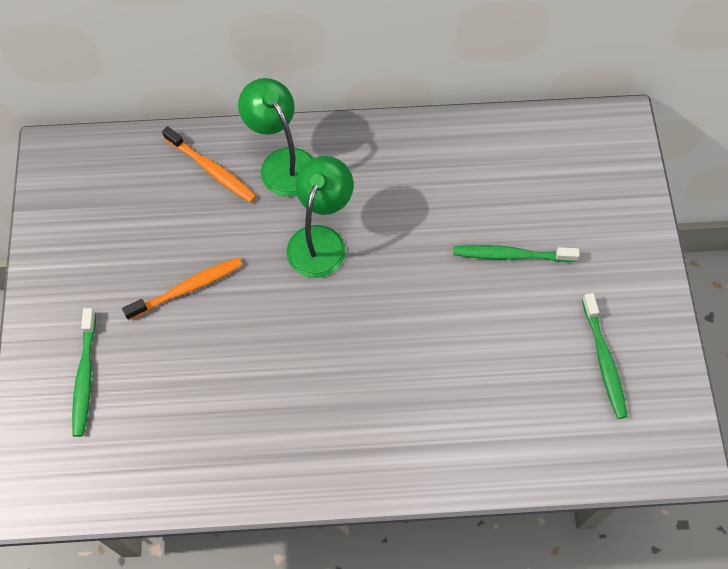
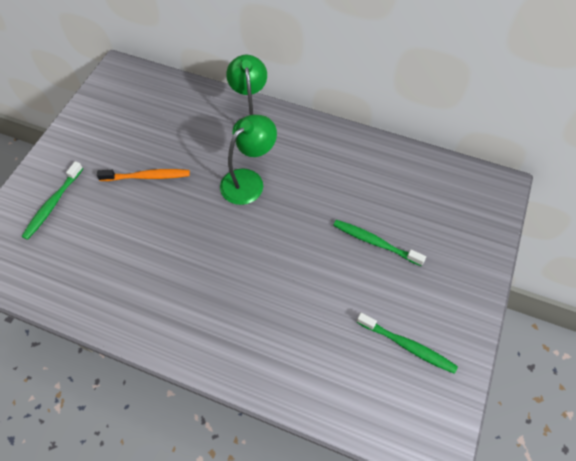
camera: 25 degrees right, 5 degrees down
orange toothbrush [162,126,256,203] -> none
green toothbrush [582,293,628,419] -> green toothbrush turned 75 degrees counterclockwise [357,313,458,374]

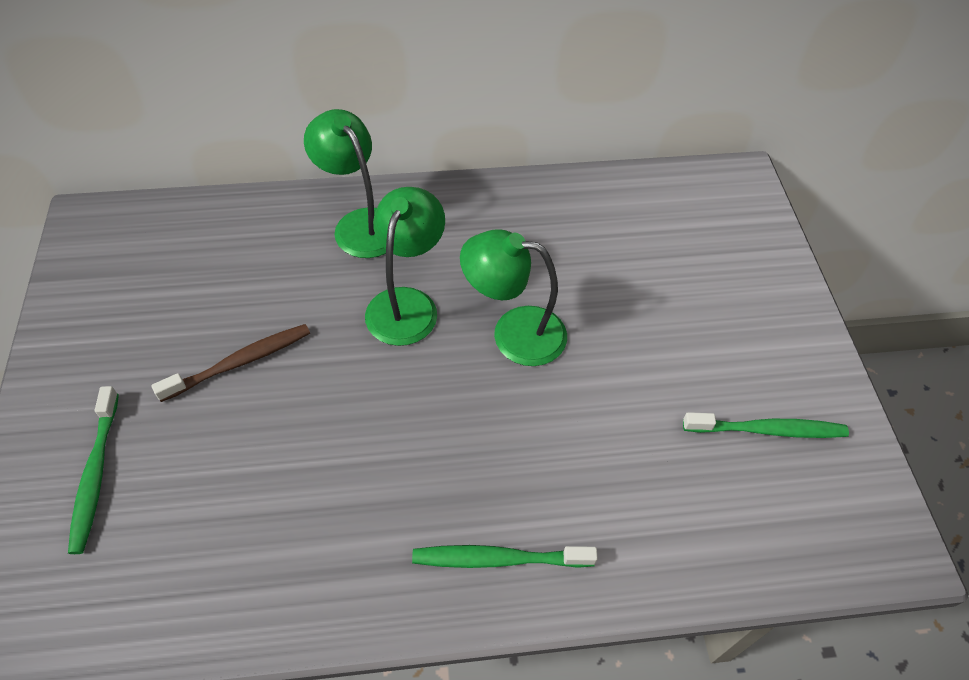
camera: 30 degrees left, 5 degrees down
orange toothbrush [97,169,190,181] -> brown toothbrush [151,324,310,402]
green toothbrush [333,220,426,266] -> green toothbrush moved to [412,545,598,568]
none -> green lamp [460,229,567,366]

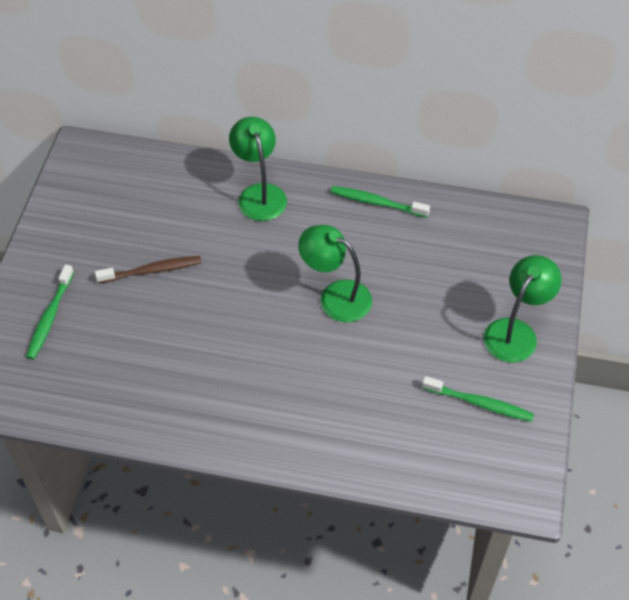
camera: 20 degrees right, 0 degrees up
green lamp [365,187,445,346] -> green lamp moved to [484,255,562,363]
green toothbrush [412,545,598,568] -> green toothbrush moved to [331,186,430,218]

